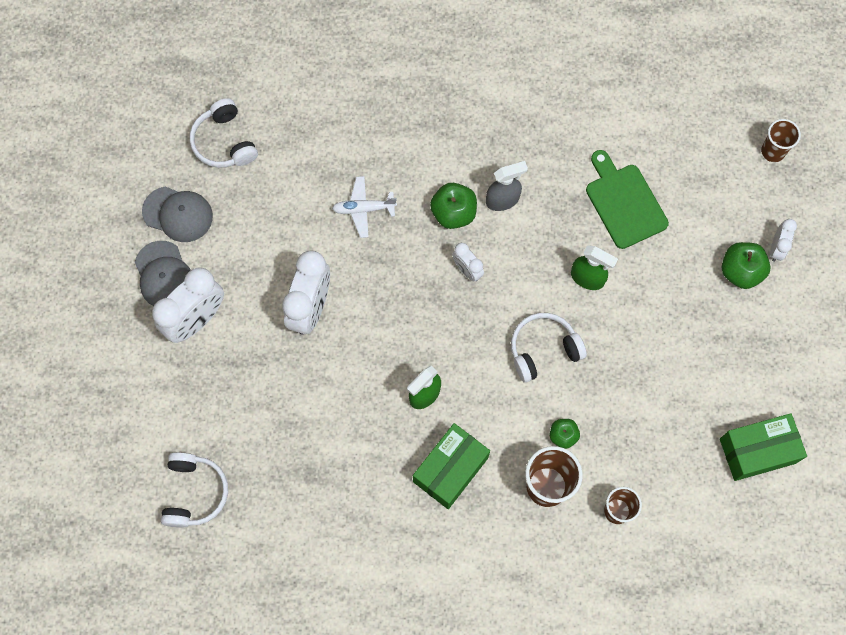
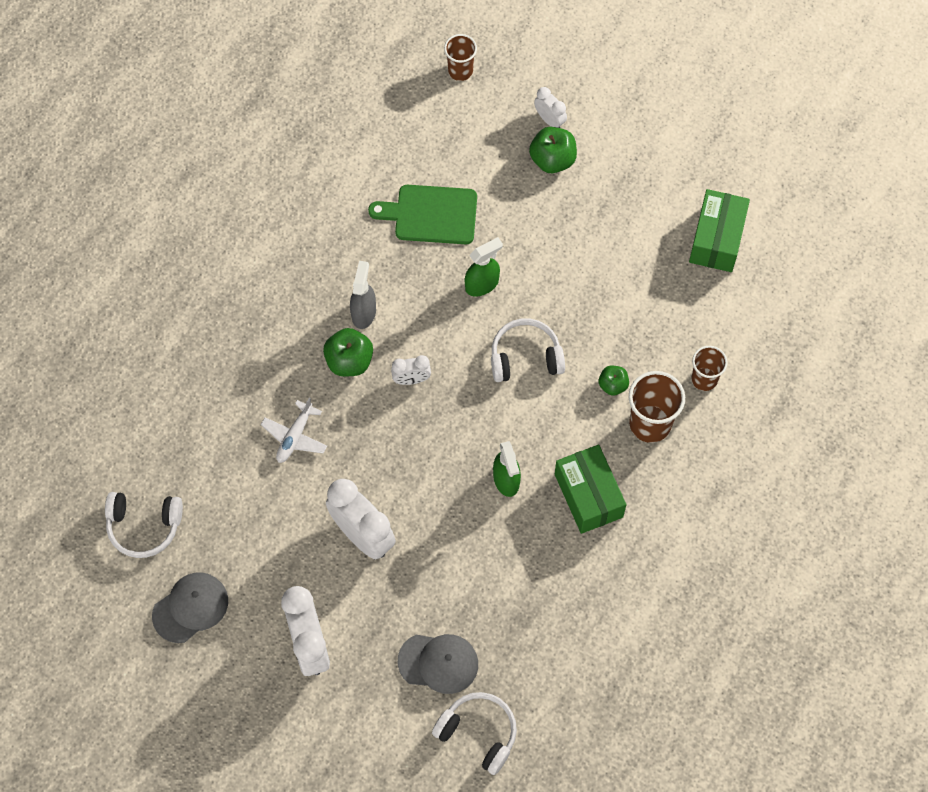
camera: 60 degrees left, 5 degrees down
grey cap [135,241,191,306] -> grey cap moved to [398,634,478,694]
white headphones [511,313,587,383] -> white headphones turned 75 degrees clockwise [491,318,565,382]

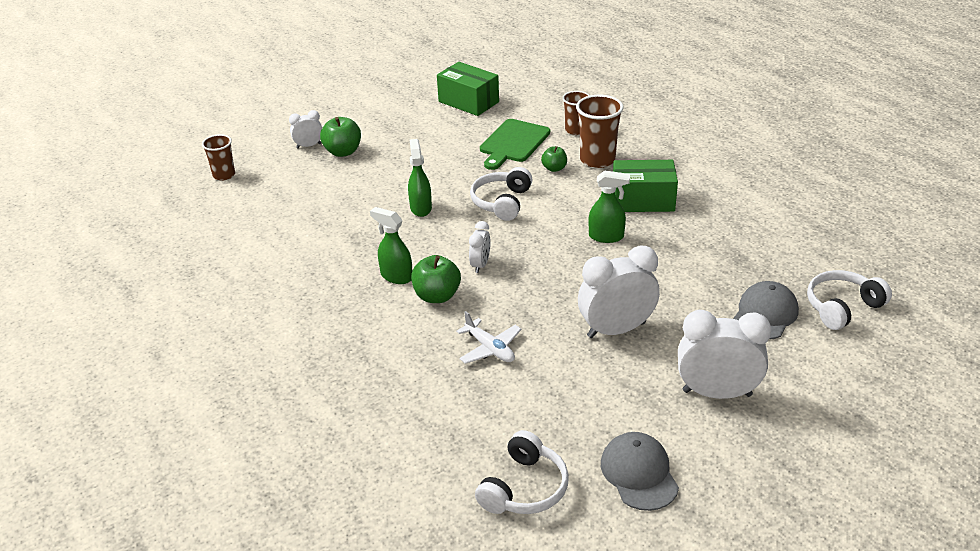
camera: 65 degrees left, 30 degrees down
grey spray bottle [350,261,376,329] -> green spray bottle [370,207,412,284]
green cutting board [368,185,477,244] -> green cutting board moved to [480,119,550,170]

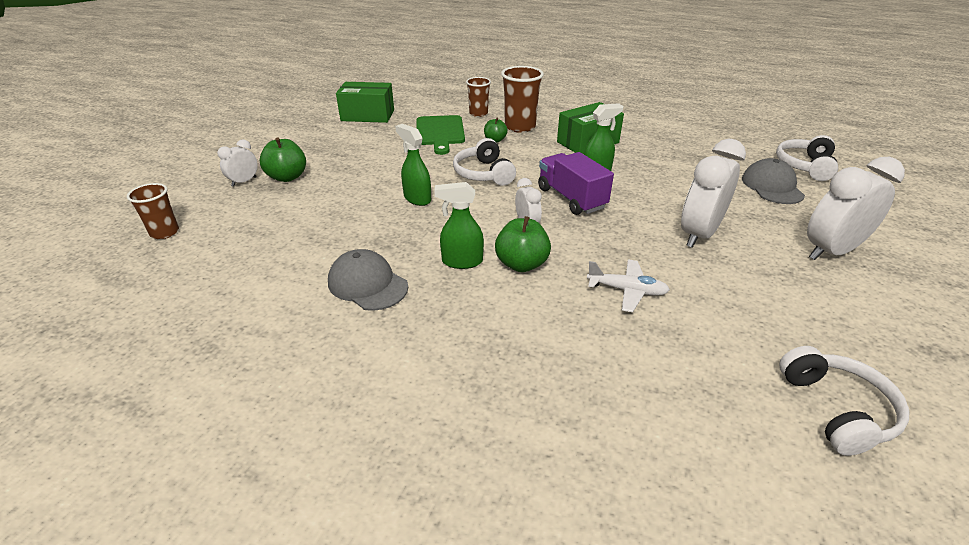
camera: 35 degrees left, 0 degrees up
grey cap [601,432,679,511] -> grey cap moved to [328,249,408,311]
none -> purple truck [538,152,614,215]

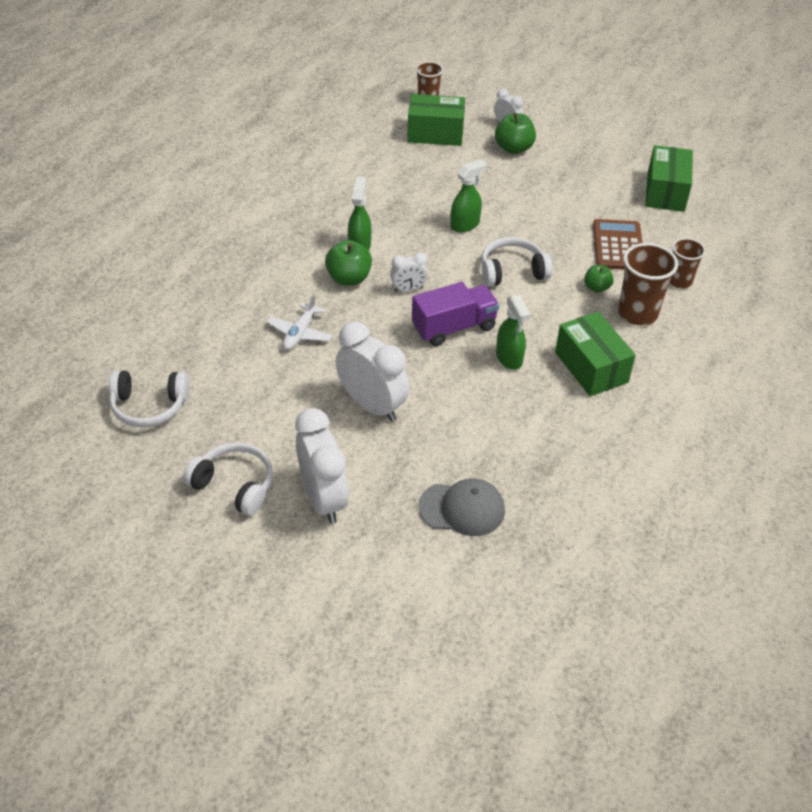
camera: 95 degrees right, 10 degrees up
grey cap [328,249,408,311] -> none
green cutting board [417,115,465,155] -> brown calculator [593,219,642,270]
white headphones [776,135,838,181] -> white headphones moved to [183,442,273,516]
none -> green box [407,94,465,146]

